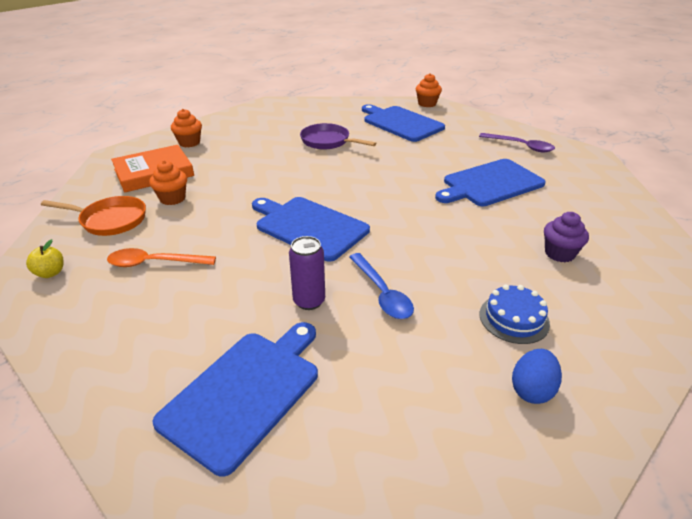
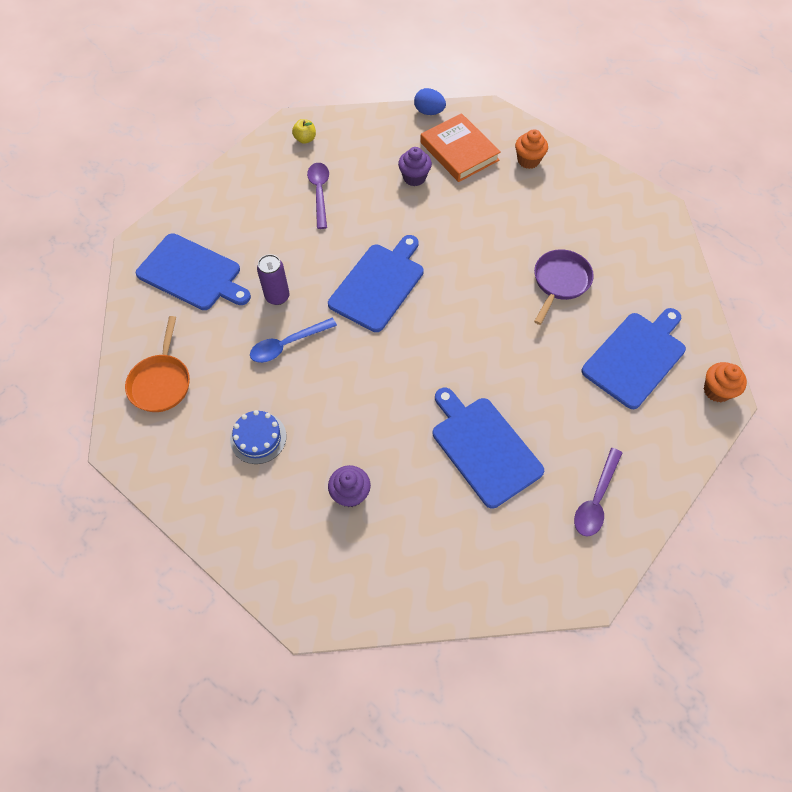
camera: 85 degrees right, 25 degrees up
orange pan [41,196,146,236] -> orange pan moved to [125,316,190,412]
orange spoon [107,248,216,267] -> purple spoon [307,163,329,229]
orange cupcake [149,160,187,205] -> purple cupcake [398,147,432,186]
blue egg [512,349,562,404] -> blue egg moved to [414,88,446,115]

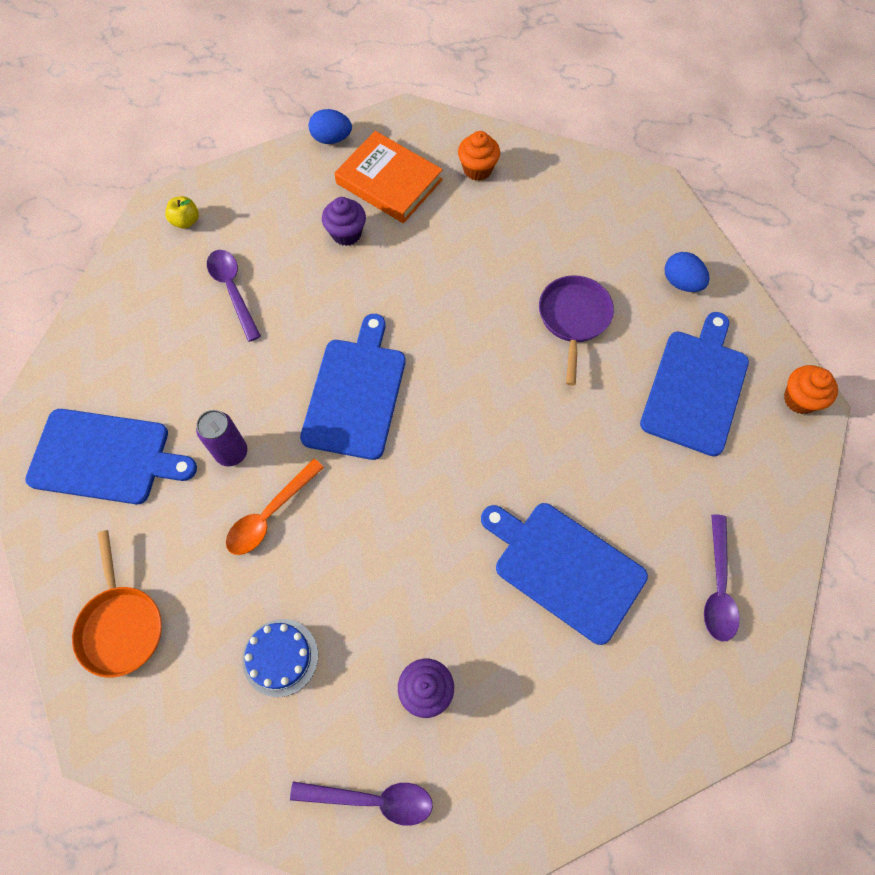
camera: 20 degrees left, 5 degrees up
blue spoon [250,318,337,363] -> orange spoon [226,459,324,555]
none -> purple spoon [290,782,433,826]
none -> blue egg [665,252,710,292]

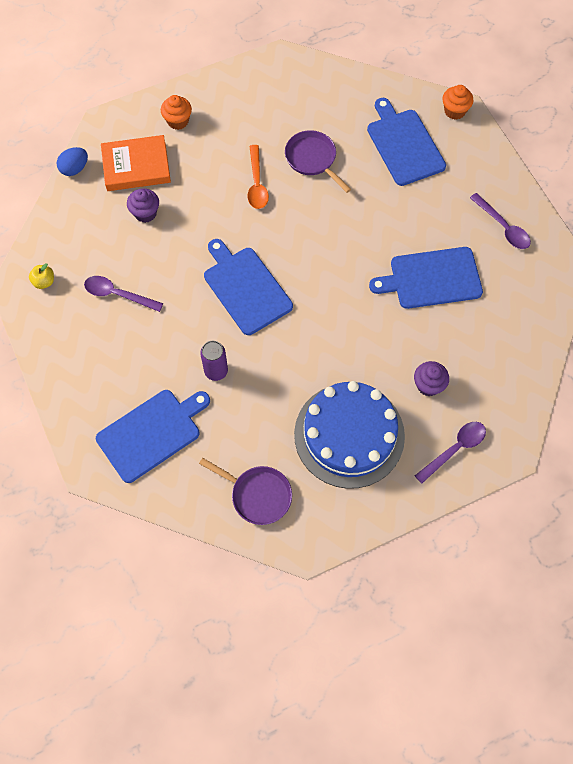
camera: 45 degrees left, 0 degrees up
orange pan [72,530,162,678] -> purple pan [199,458,292,525]
orange spoon [226,459,324,555] -> orange spoon moved to [247,145,269,209]
blue cake [242,619,318,697] -> blue cake [294,381,405,489], size x2.22
blue egg [665,252,710,292] -> none

